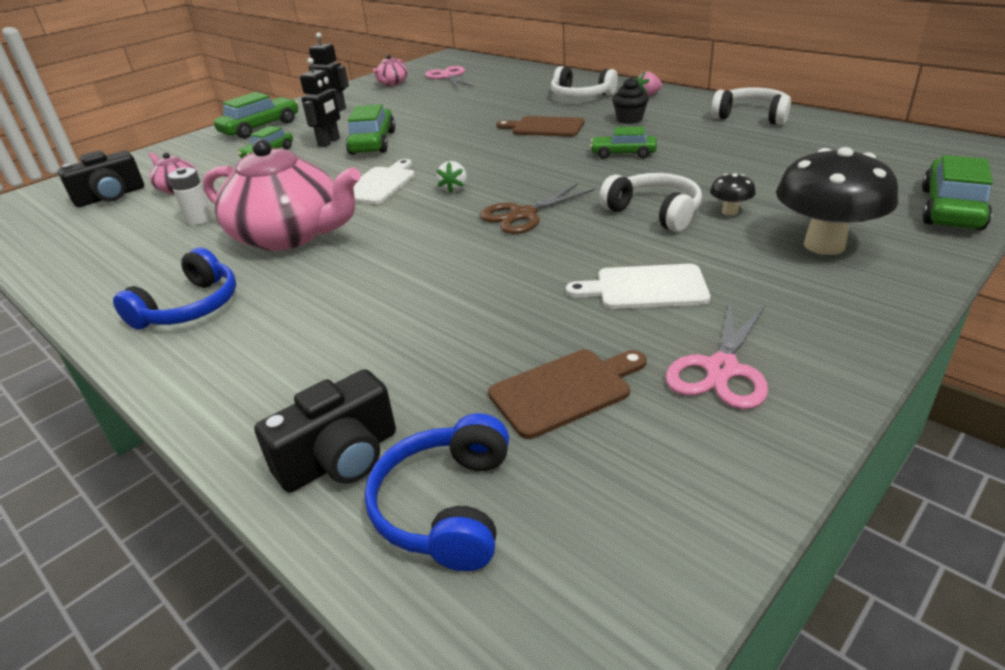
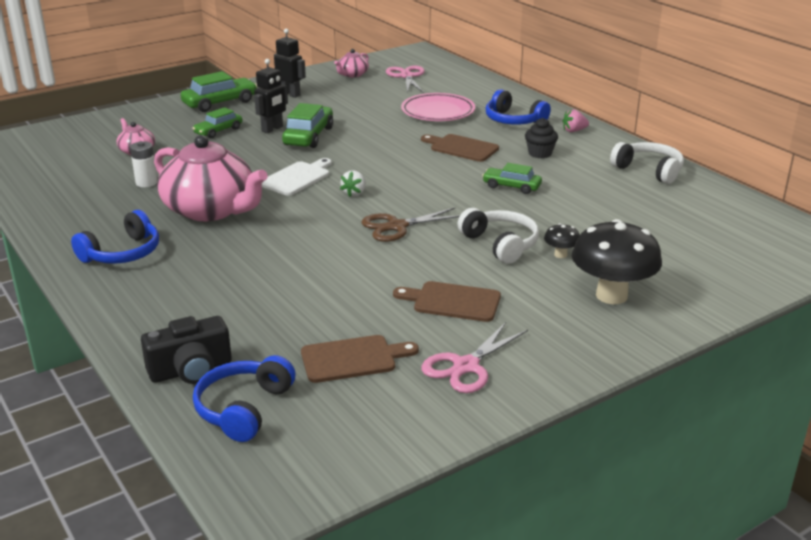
camera: 10 degrees right, 5 degrees down
black camera [58,151,144,207] -> none
white headphones [551,66,618,98] -> blue headphones [486,89,551,125]
white cutting board [566,264,710,309] -> brown cutting board [393,281,501,322]
green car [922,155,993,230] -> none
none -> pink plate [401,93,475,121]

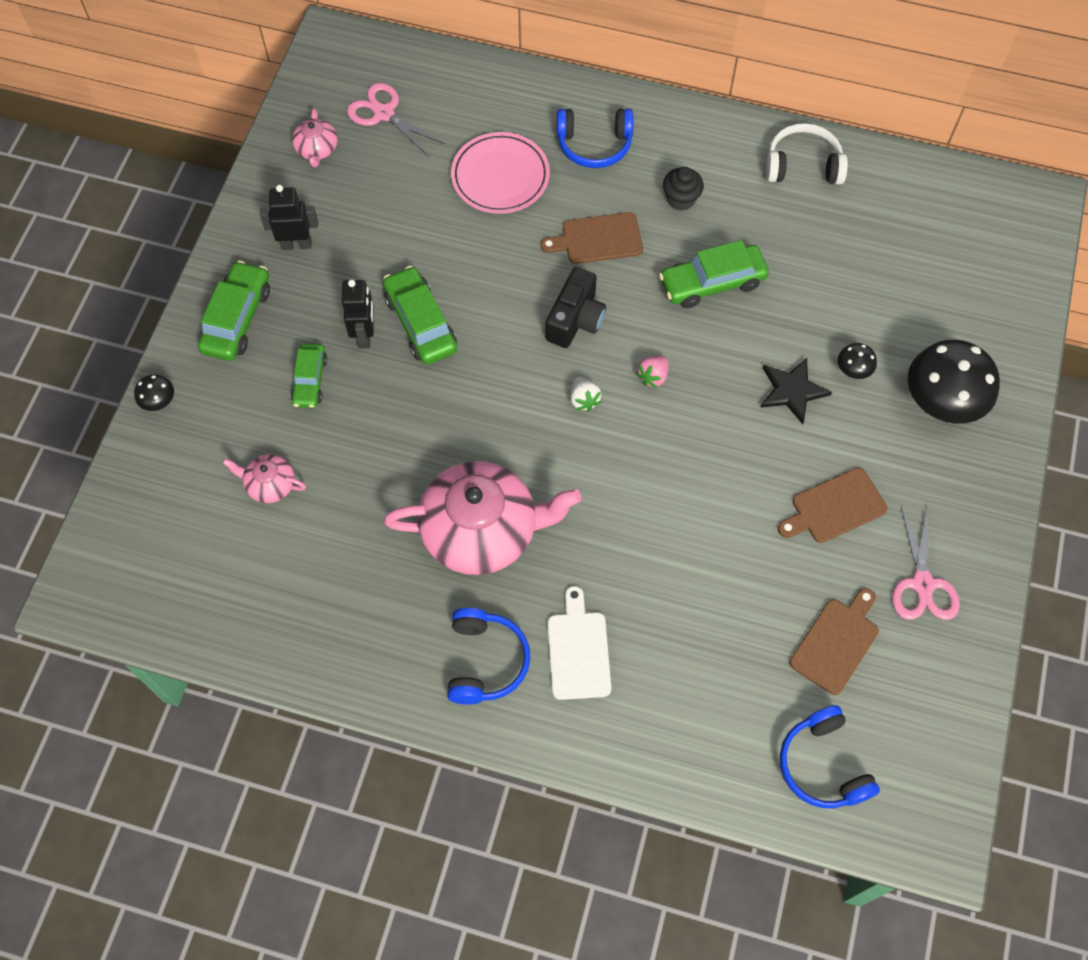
camera: 40 degrees left, 35 degrees up
white battery [130,141,157,187] -> none
black camera [141,316,232,384] -> black camera moved to [546,267,606,348]
white cutting board [262,158,332,196] -> white cutting board moved to [548,586,611,700]
brown scissors [361,207,460,242] -> none
white headphones [457,208,539,264] -> black star [760,358,832,424]
green car [482,163,542,194] -> green car [659,240,769,308], size x1.56
pink strawberry [562,109,589,132] -> pink strawberry moved to [636,356,668,388]
none -> black mushroom [134,374,174,411]

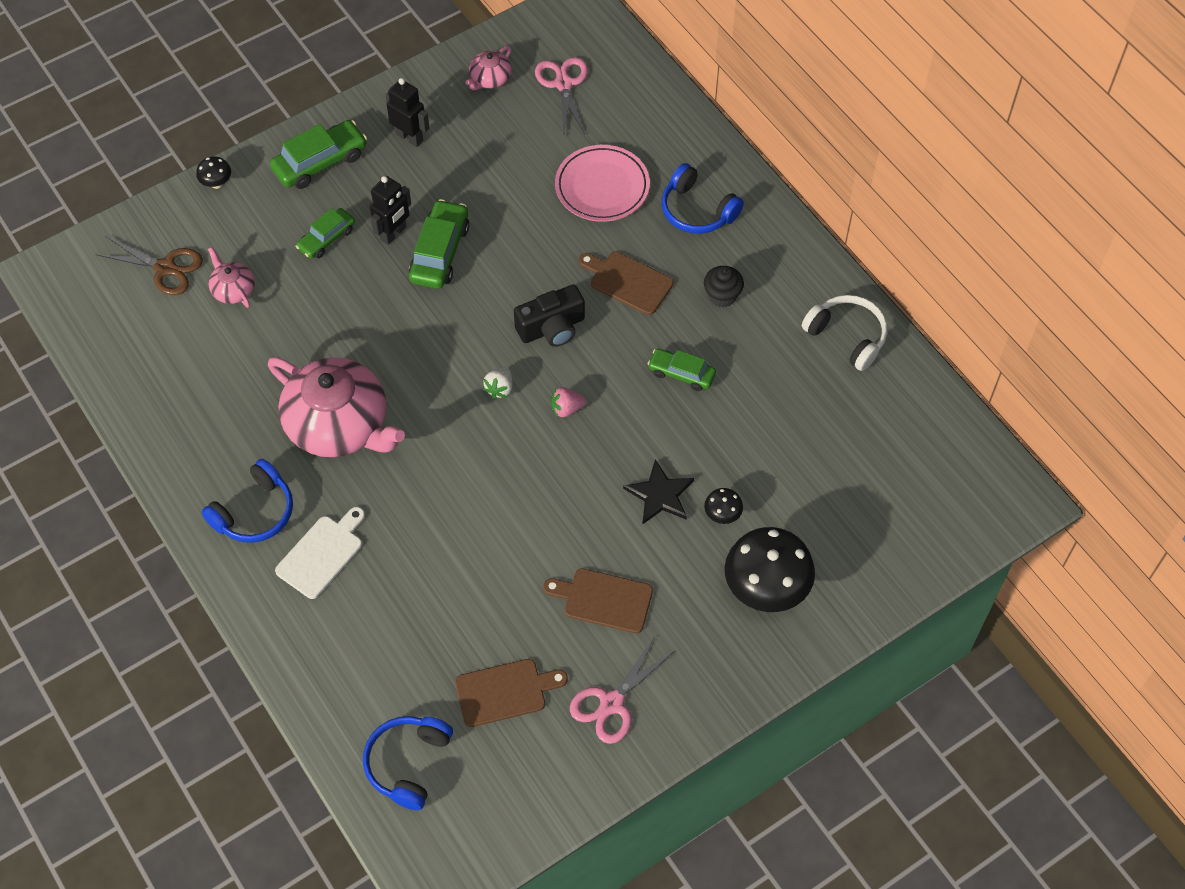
camera: 40 degrees right, 5 degrees down
green car [659,240,769,308] -> green car [648,349,716,391], size x0.64
none -> brown scissors [95,236,203,295]

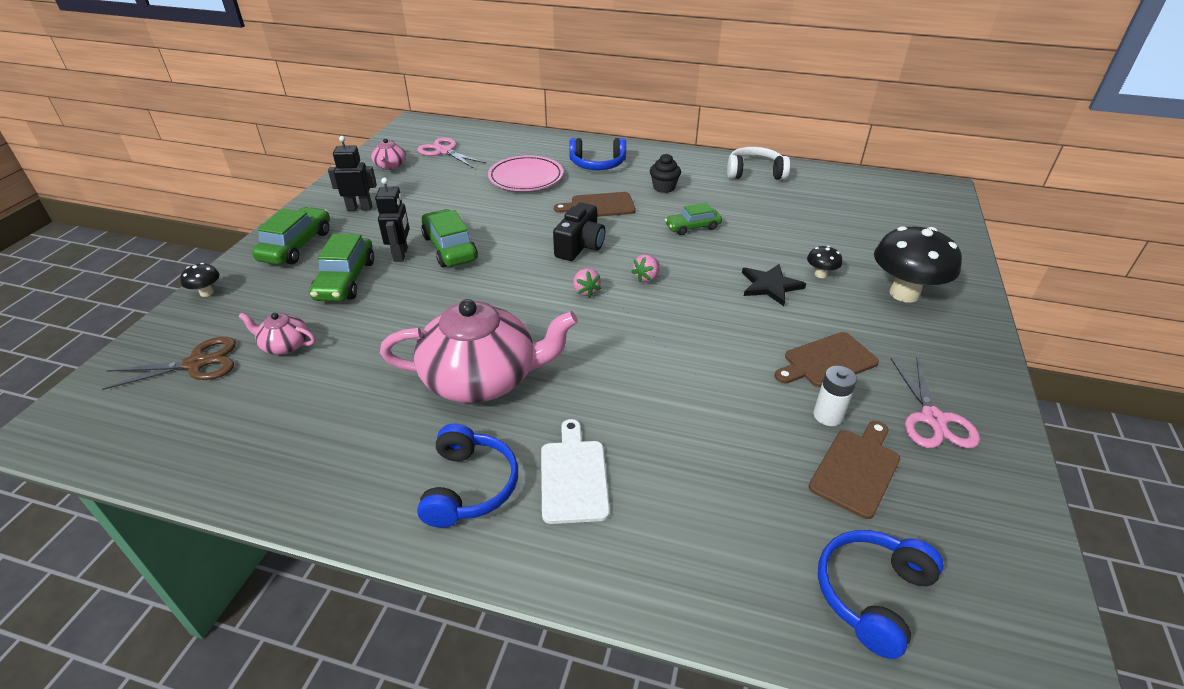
camera: 40 degrees left, 20 degrees down
green car [295,208,355,259] -> green car [309,234,374,302], size x1.56
blue headphones [363,716,453,810] -> blue headphones turned 60 degrees clockwise [818,530,944,659]
white strawberry [483,367,513,399] -> pink strawberry [573,268,601,297]
none -> white battery [813,366,857,426]

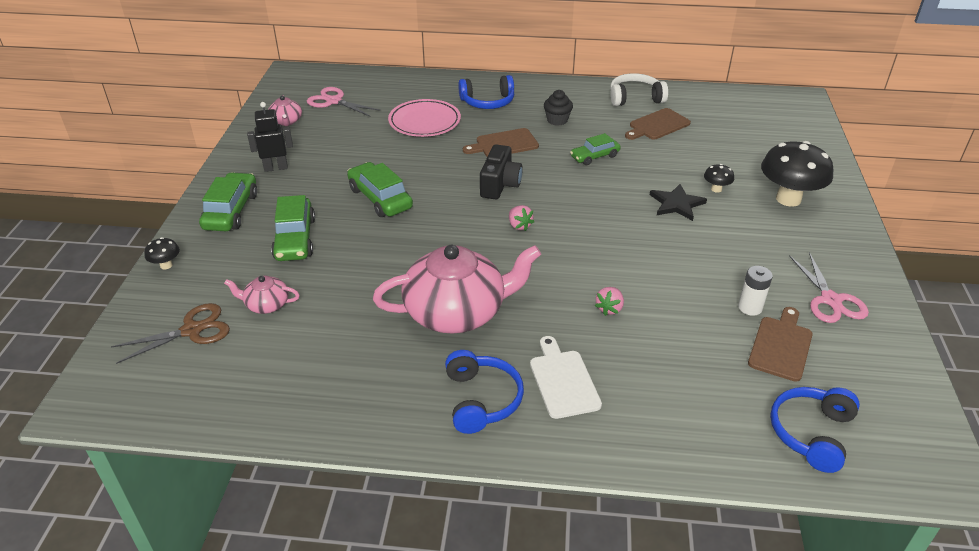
camera: 10 degrees left, 0 degrees up
black robot [375,178,410,262] -> none
pink strawberry [631,255,660,282] -> pink strawberry moved to [595,287,624,316]
brown cutting board [775,332,879,387] -> brown cutting board moved to [625,108,691,140]

